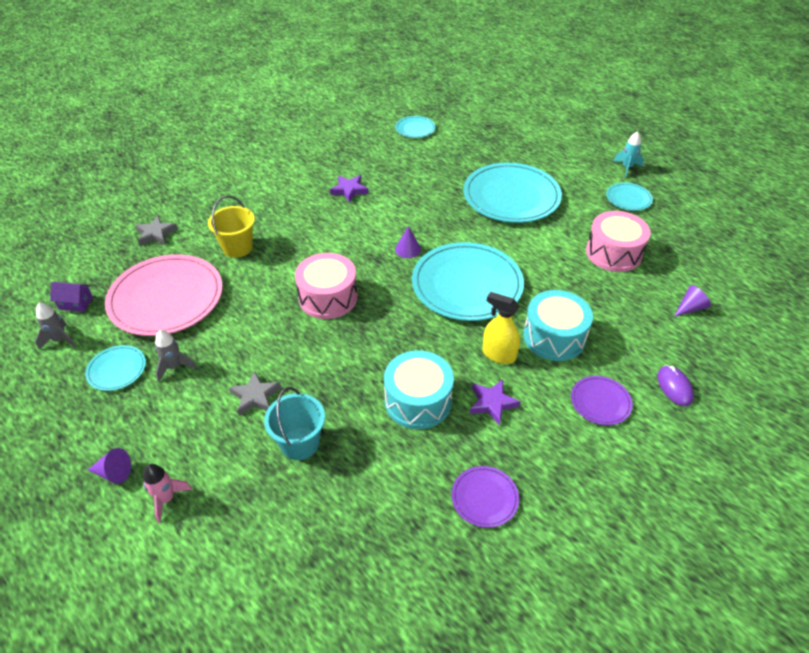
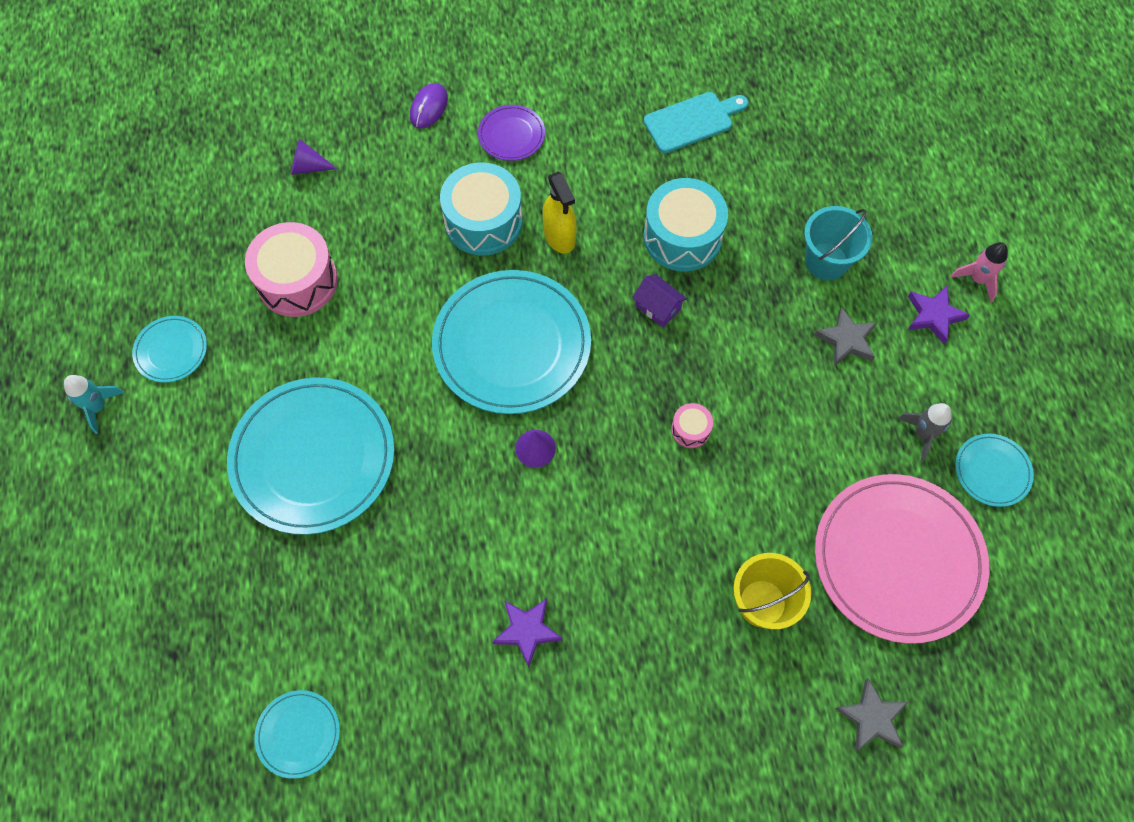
camera: 145 degrees left, 20 degrees up
grey rocket [35,303,77,349] -> none
purple house [50,282,93,312] -> purple house moved to [632,274,687,327]
purple cone [88,448,131,484] -> none
pink drum [295,253,358,319] -> pink drum [671,403,713,448], size x0.46
purple plate [452,466,519,528] -> turquoise cutting board [644,92,748,153]
purple star [470,380,521,426] -> purple star moved to [908,286,970,344]

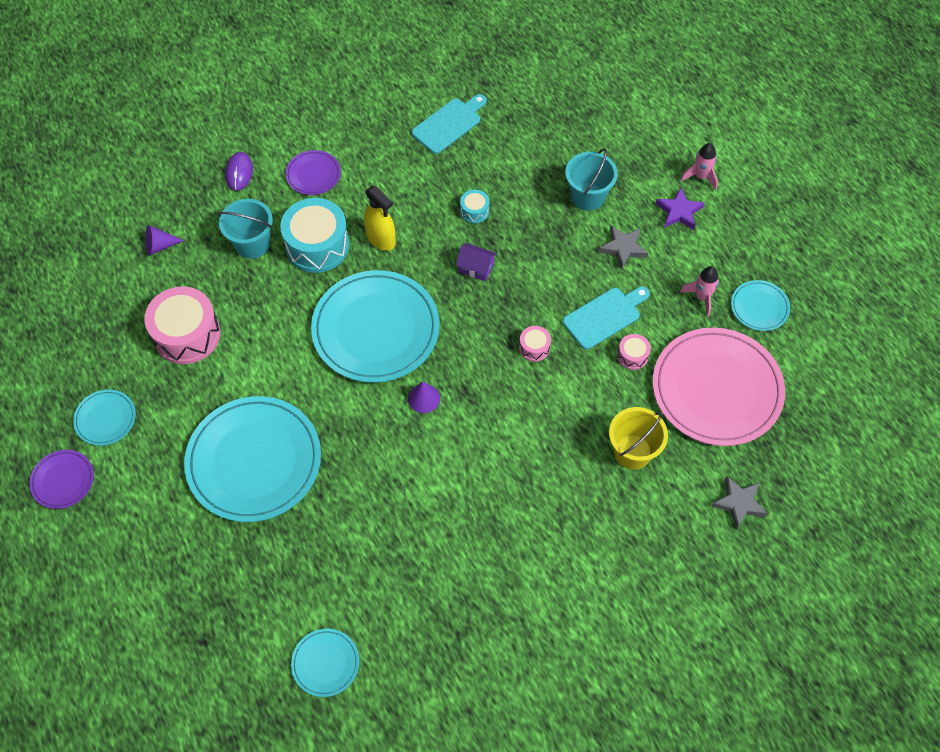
camera: 20 degrees left, 5 degrees down
turquoise rocket [64,375,125,434] -> purple plate [29,450,94,509]
purple star [492,598,562,667] -> none
turquoise drum [644,178,728,271] -> turquoise drum [460,190,489,223], size x0.46
grey rocket [898,403,952,462] -> pink rocket [680,266,719,317]
none -> turquoise bucket [218,199,273,259]
none -> turquoise cutting board [563,286,650,349]
none -> pink drum [617,334,651,370]

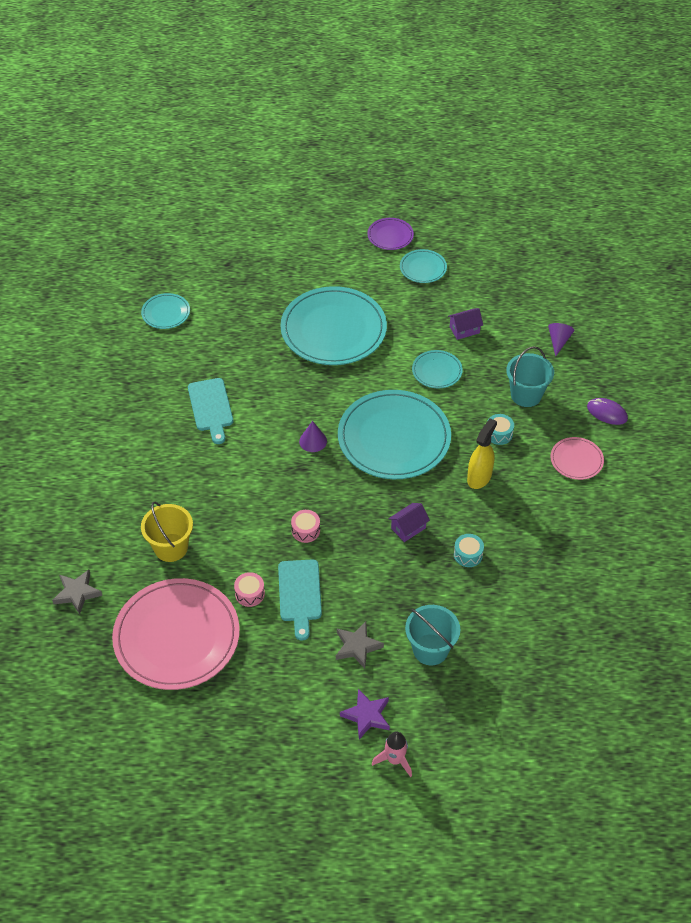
camera: 120 degrees right, 10 degrees down
pink drum [144,286,221,364] -> purple house [448,308,483,340]
turquoise drum [280,198,349,273] -> turquoise drum [488,414,514,445], size x0.46
purple plate [285,150,341,195] -> pink plate [550,437,604,480]
yellow spray bottle [364,186,396,251] -> yellow spray bottle turned 135 degrees clockwise [467,418,497,489]
turquoise cutting board [412,94,487,154] -> turquoise cutting board moved to [188,378,233,444]
pink rocket [680,266,719,317] -> none
turquoise plate [731,280,790,331] -> turquoise plate moved to [412,350,463,388]

